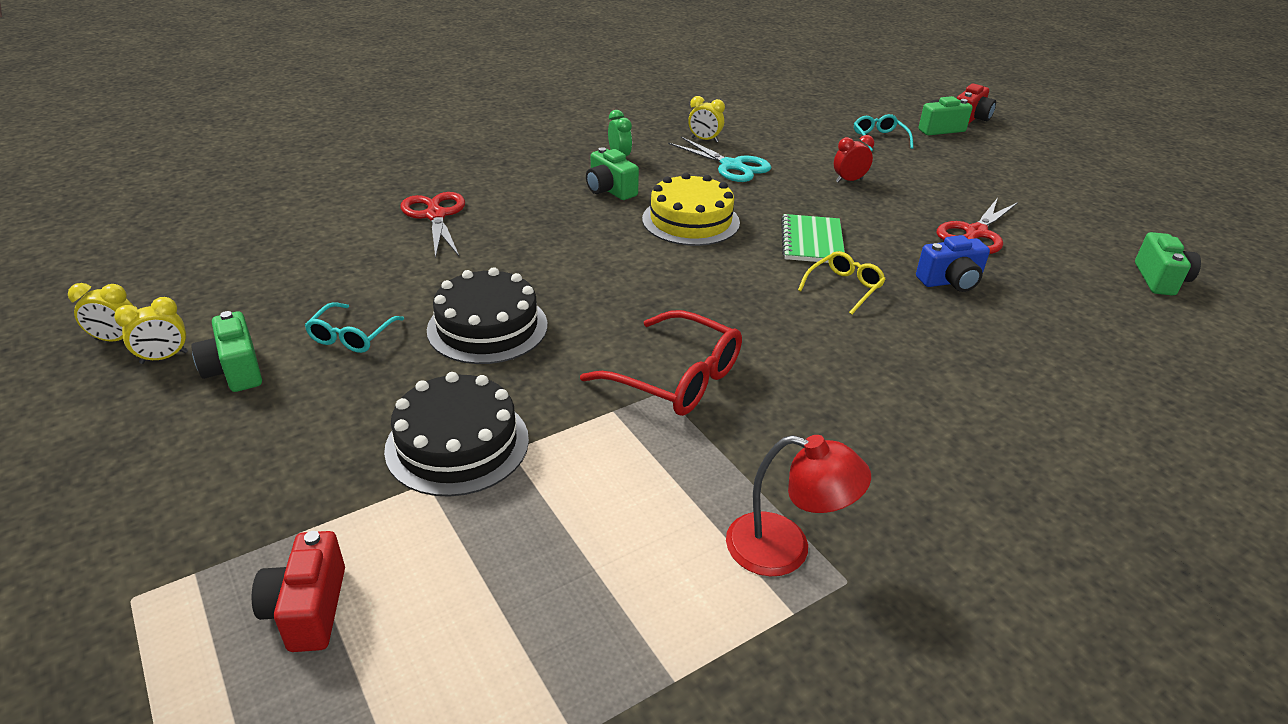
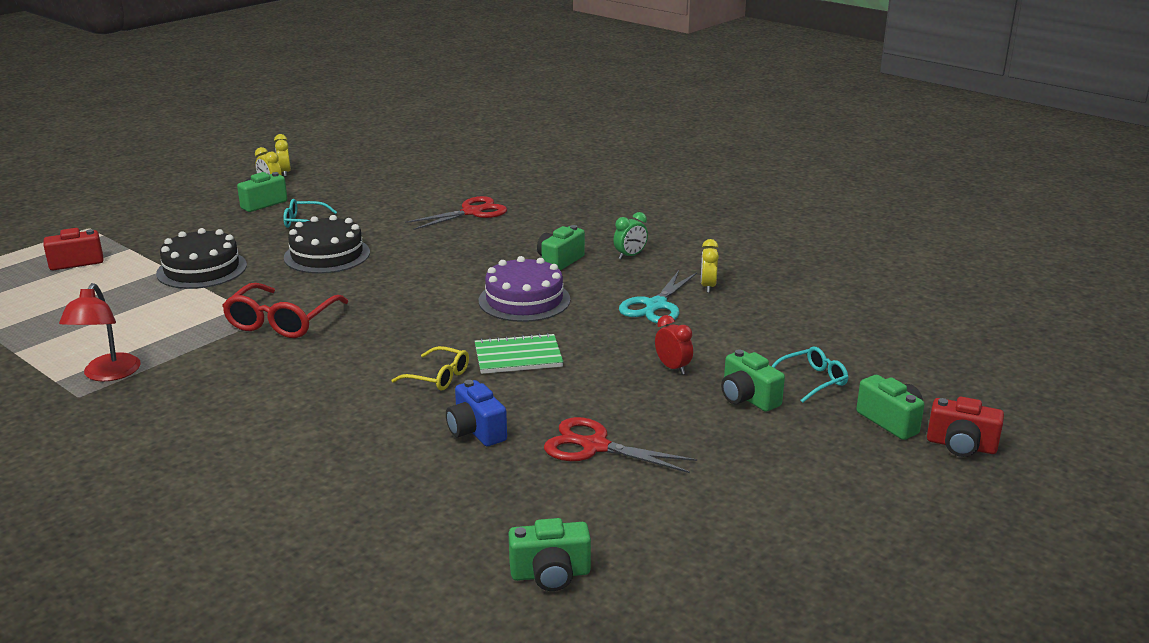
camera: 75 degrees right, 10 degrees down
yellow cake [642,173,740,246] -> purple cake [479,256,571,322]
none -> green camera [721,350,785,412]

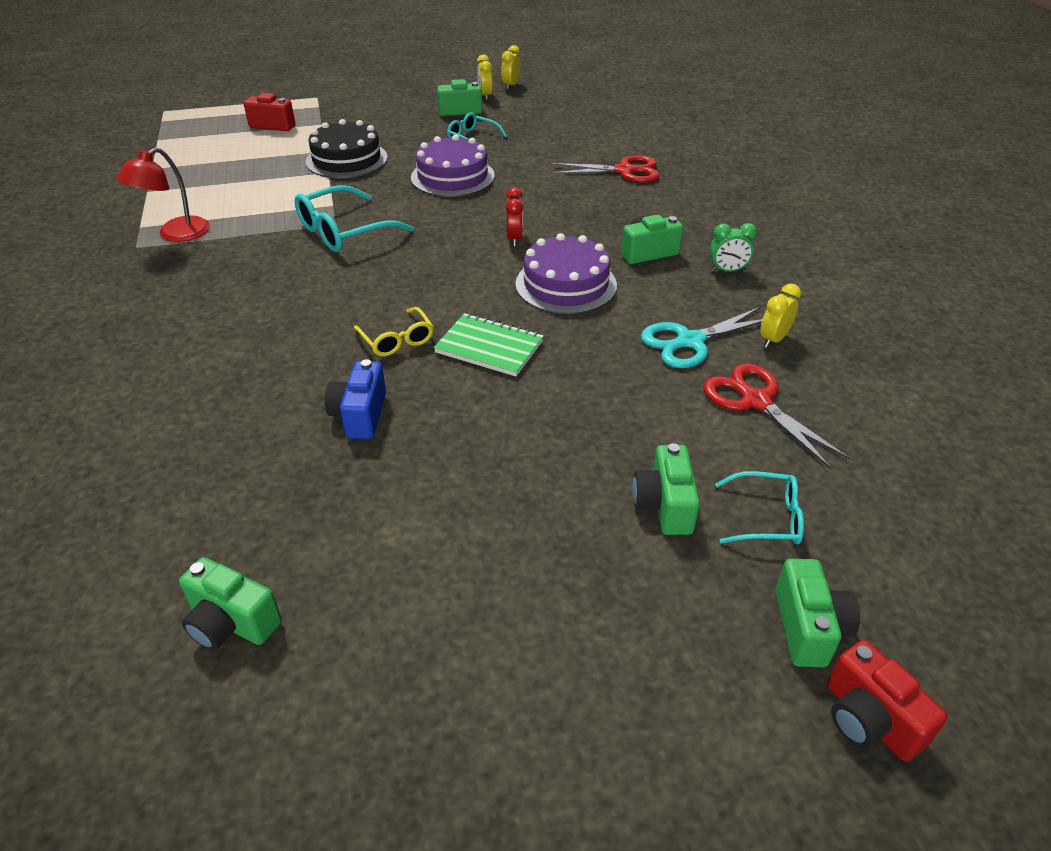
camera: 35 degrees right, 15 degrees up
red glasses [222,283,348,338] -> turquoise glasses [295,185,414,252]
black cake [284,215,370,274] -> purple cake [411,135,495,197]
red scissors [544,417,697,473] -> red scissors moved to [704,363,850,469]
red clock [655,315,693,374] -> red clock moved to [506,188,523,246]

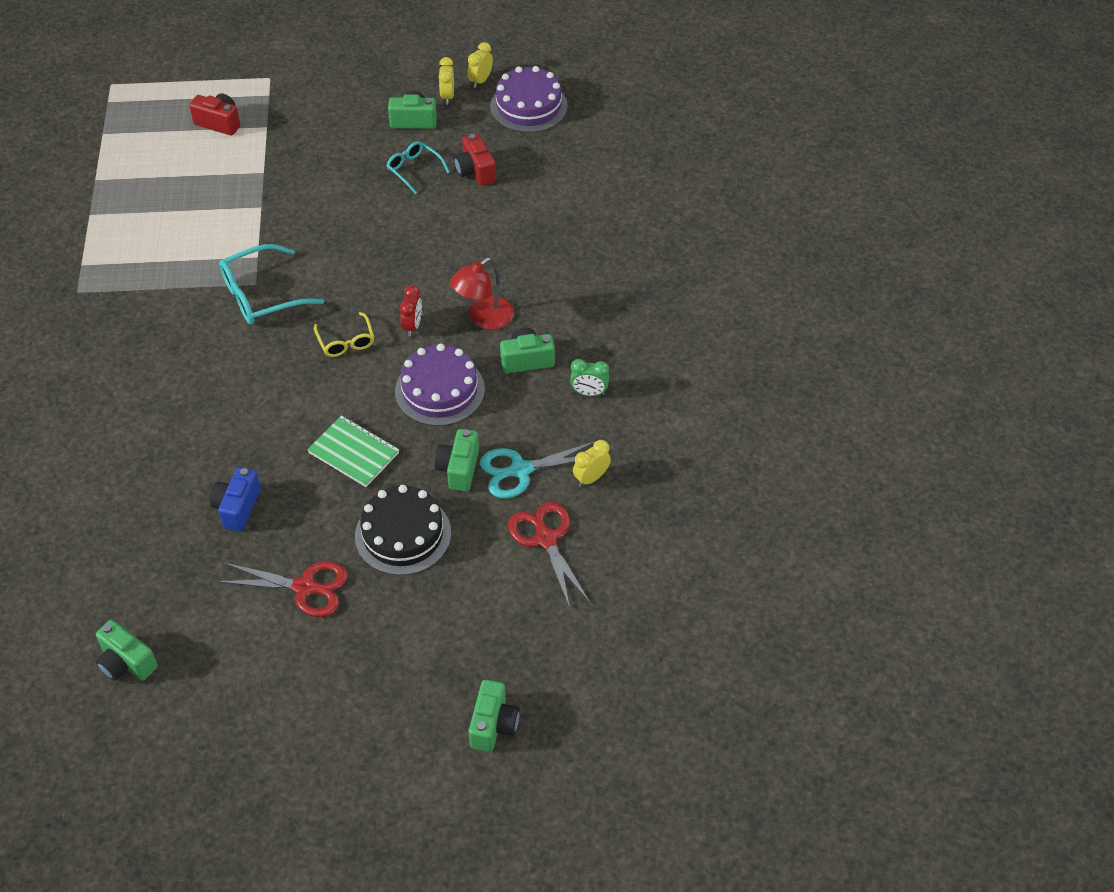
camera: 10 degrees right, 10 degrees up
red lamp [116,147,210,242] -> red lamp moved to [450,258,514,330]
black cake [306,119,388,178] -> black cake moved to [355,485,451,575]
yellow glasses [354,307,434,356] -> yellow glasses moved to [314,312,374,357]
purple cake [411,135,495,197] -> purple cake moved to [490,66,568,133]
red scissors [551,155,660,183] -> red scissors moved to [217,562,348,617]
green camera [632,443,700,535] -> green camera moved to [435,429,479,492]
turquoise glasses [715,471,804,544] -> none
red camera [827,640,948,762] -> red camera moved to [454,133,496,186]

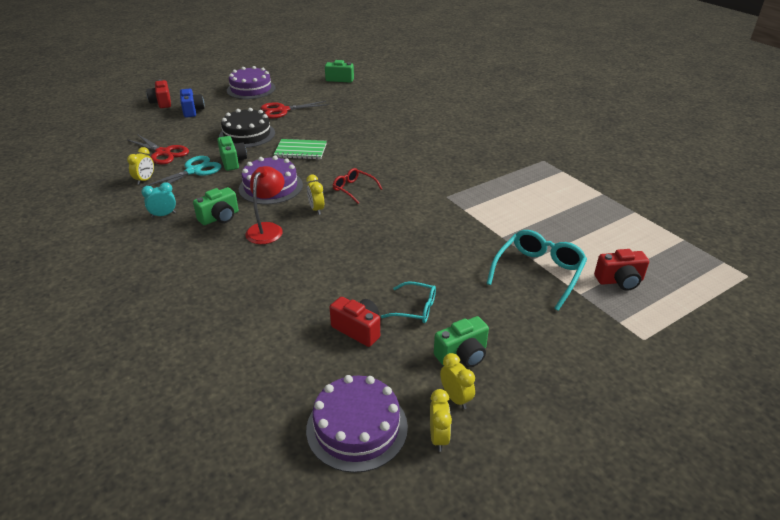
camera: 150 degrees right, 15 degrees down
blue camera [210,467,261,532] -> blue camera moved to [180,89,204,118]
turquoise glasses [219,244,324,324] -> turquoise glasses moved to [487,230,587,311]
yellow glasses [314,312,374,357] -> red glasses [333,168,382,204]
red clock [400,285,422,337] -> yellow clock [306,175,324,215]
green camera [469,680,520,752] -> red camera [146,79,171,108]
green clock [570,359,609,396] -> turquoise clock [141,182,176,218]
none -> purple cake [227,66,276,99]

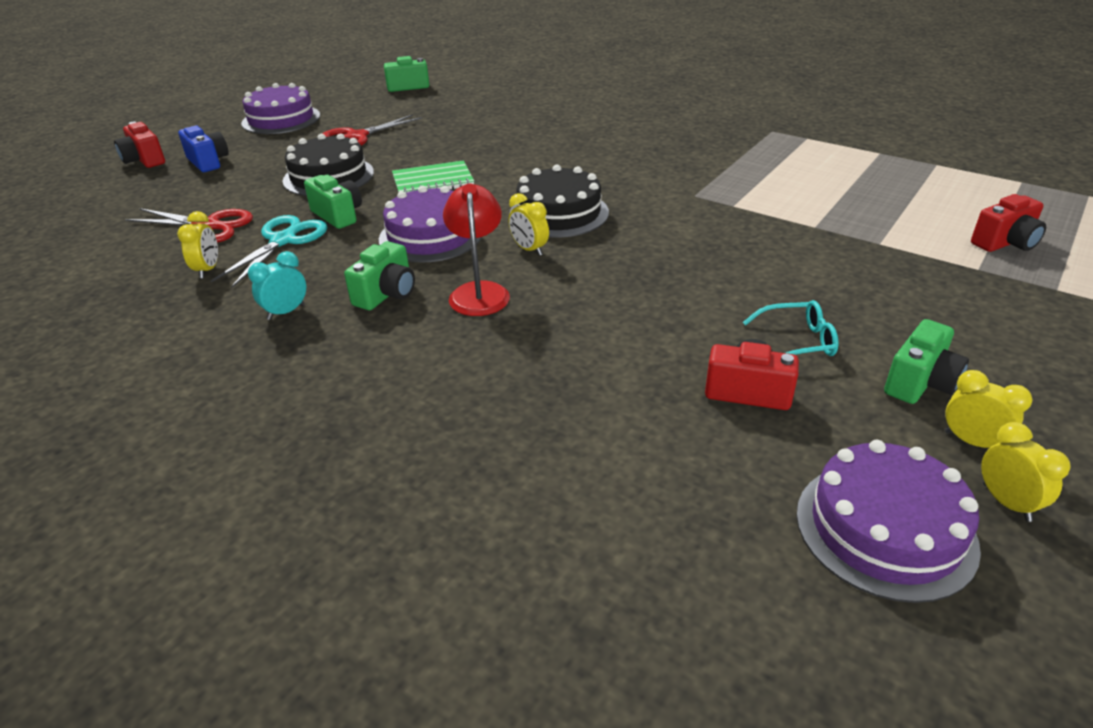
camera: 20 degrees left, 0 degrees up
red glasses [333,168,382,204] -> black cake [510,164,609,237]
turquoise glasses [487,230,587,311] -> none

